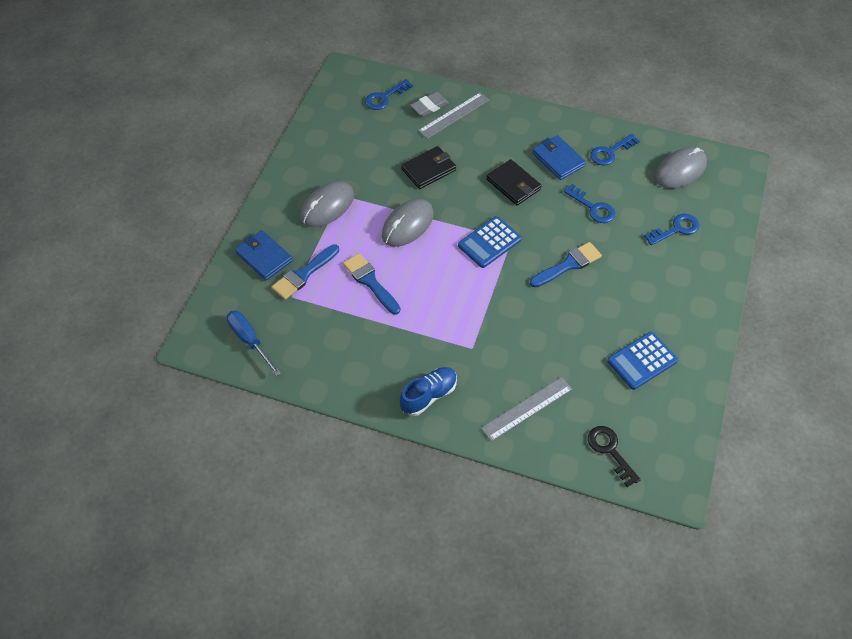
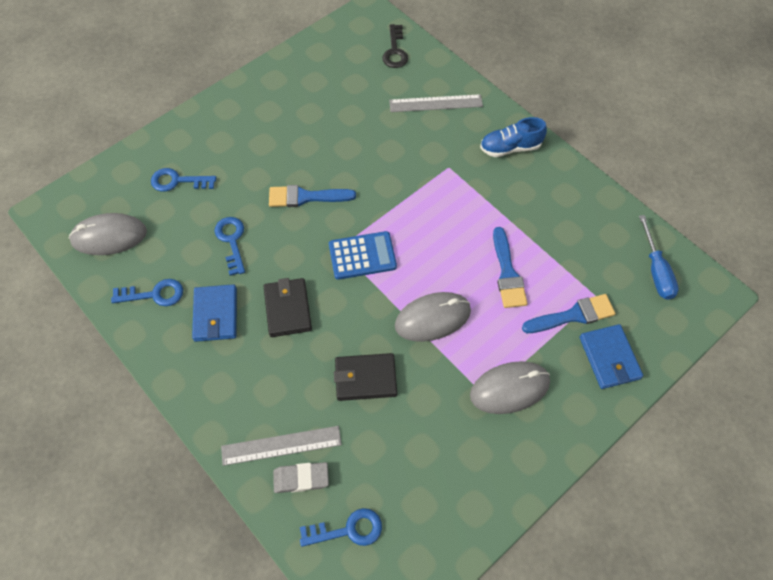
camera: 150 degrees left, 5 degrees up
blue calculator [607,332,678,390] -> none

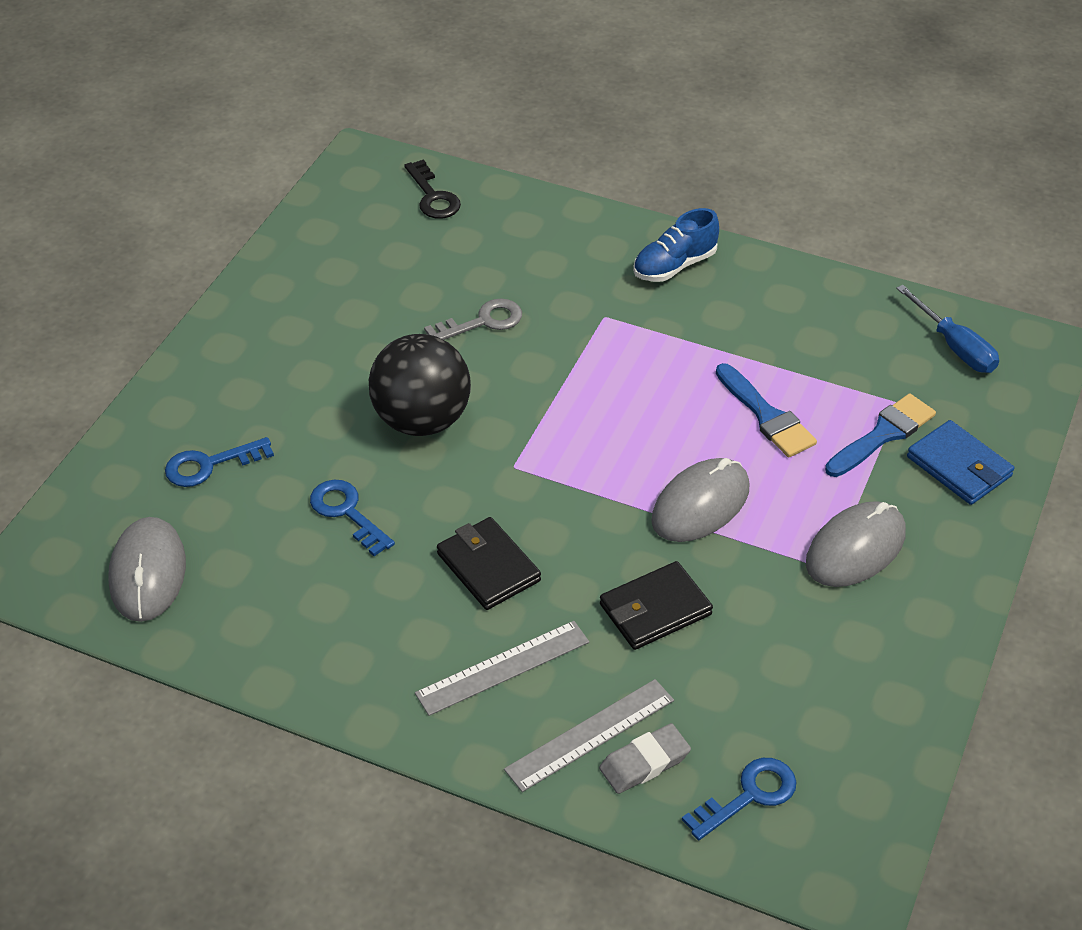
camera: 25 degrees left, 15 degrees down
grey mouse [69,213,147,255] -> grey mouse turned 60 degrees counterclockwise [108,517,186,622]
blue key [111,279,183,306] -> none
blue wallet [192,284,237,342] -> none
blue brush [269,185,356,207] -> black ball [369,334,471,436]
blue calculator [329,231,397,280] -> none
grey ruler [389,94,483,112] -> grey ruler moved to [415,621,589,716]
none -> grey key [424,298,522,340]

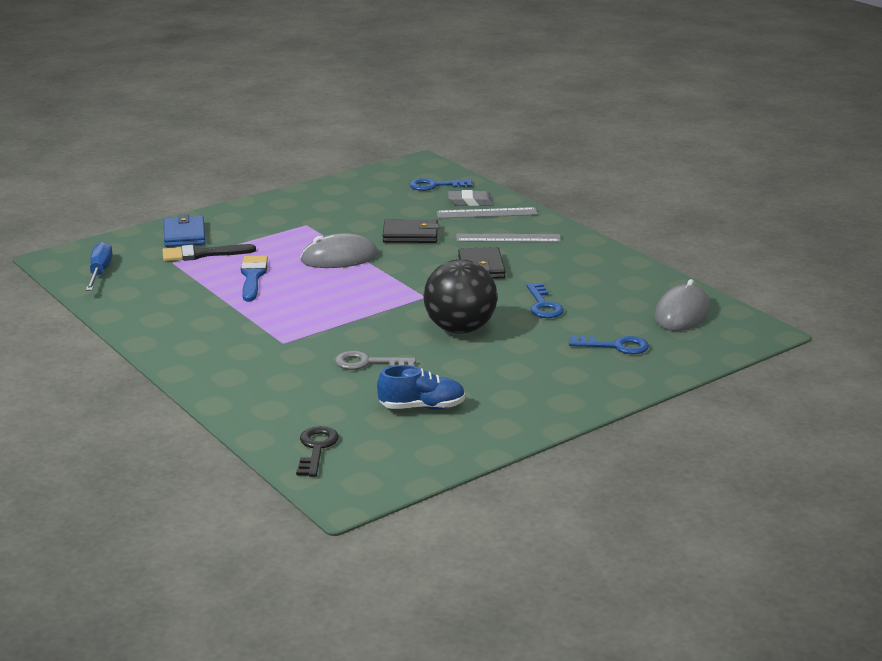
camera: 150 degrees left, 20 degrees down
blue shoe [633,208,719,282] -> blue shoe moved to [377,365,465,409]
grey mouse [806,501,906,587] -> none
blue brush [825,393,936,477] -> black brush [162,244,256,261]

